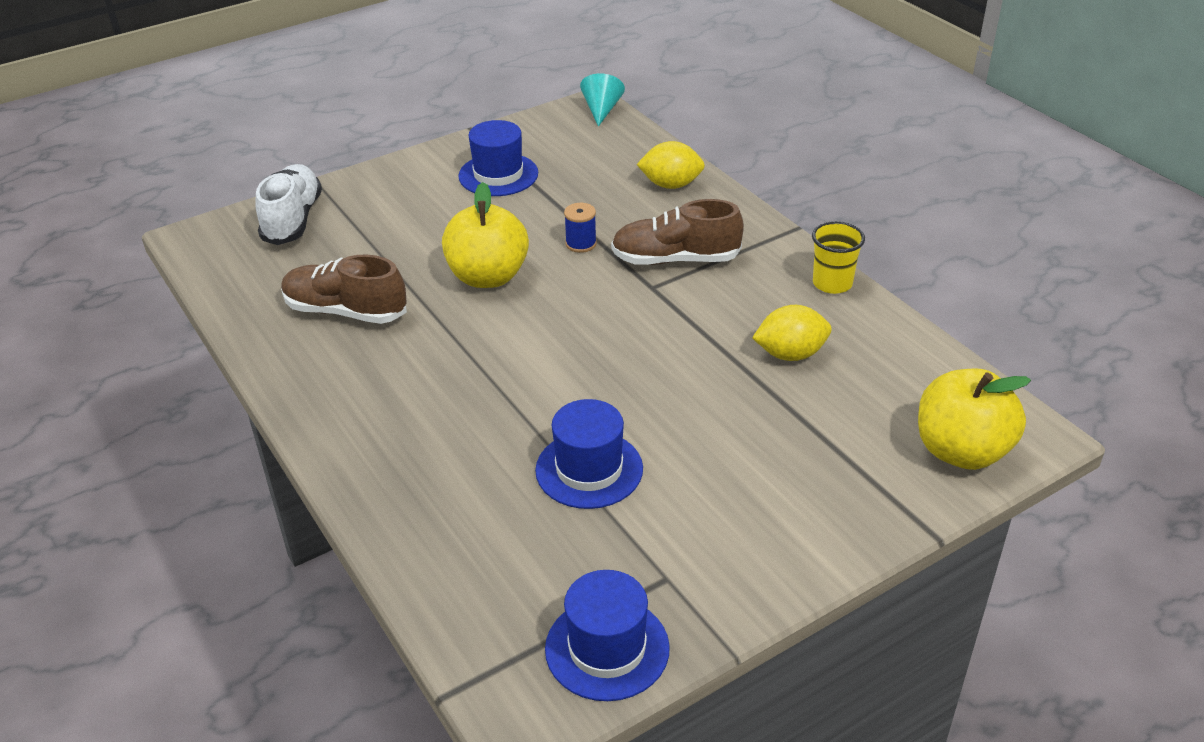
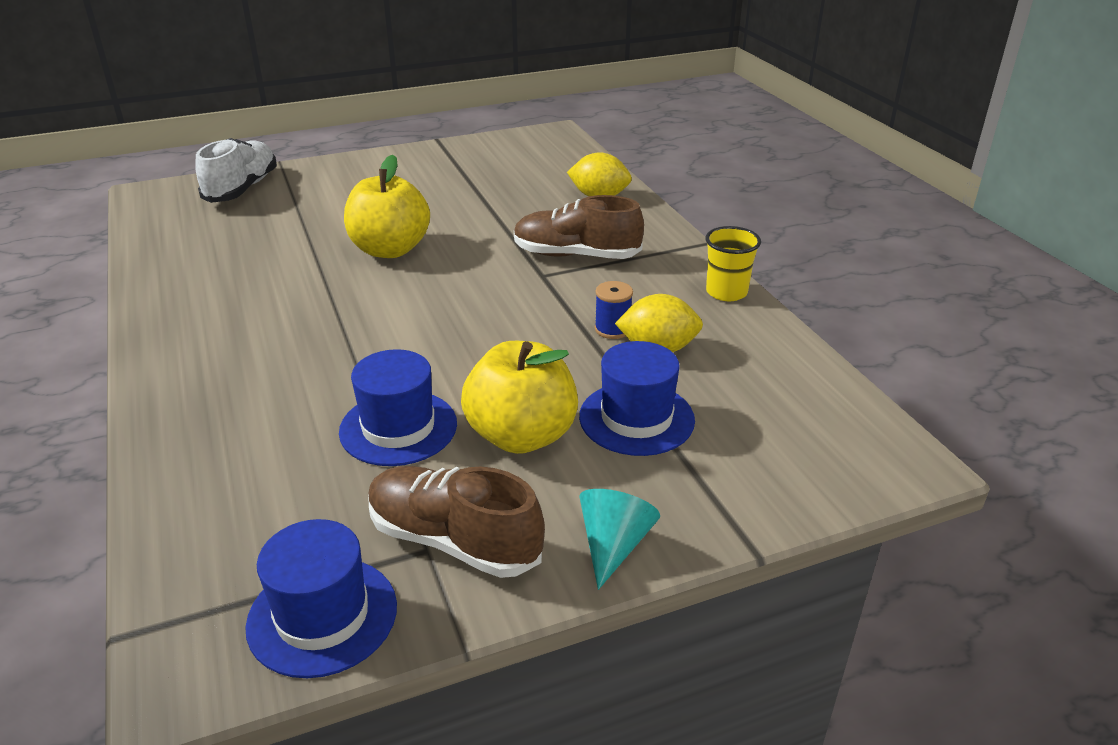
camera: 10 degrees right, 5 degrees down
brown shoe [281,255,407,324] -> brown shoe moved to [368,466,545,578]
blue hat [458,120,538,196] -> blue hat moved to [579,341,695,456]
blue spool [564,203,597,253] -> blue spool moved to [595,281,633,339]
turquoise cone [580,73,625,127] -> turquoise cone moved to [579,489,660,590]
yellow apple [918,369,1031,470] -> yellow apple moved to [461,341,578,454]

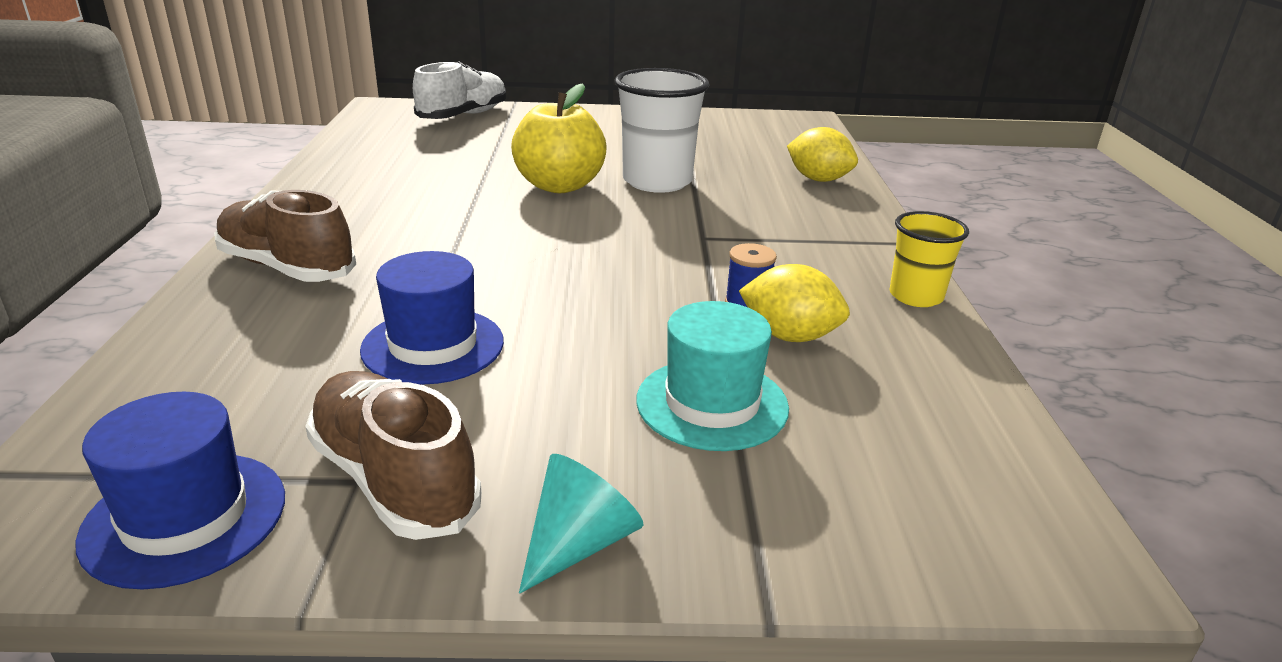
camera: 20 degrees right, 5 degrees down
yellow apple [461,341,578,454] -> none
brown shoe [514,195,644,259] -> brown shoe moved to [214,190,356,282]
blue hat [579,341,695,456] -> turquoise hat [636,301,789,451]
none -> white cup [615,68,709,193]

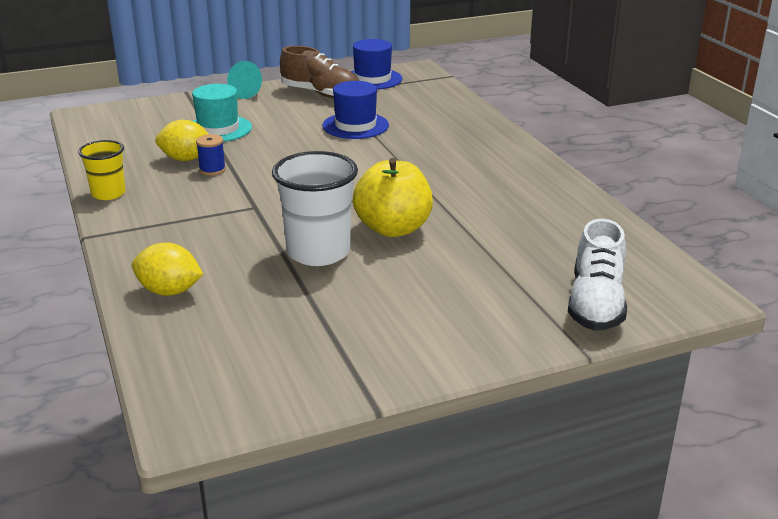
camera: 160 degrees right, 0 degrees up
brown shoe [214,190,356,282] -> none

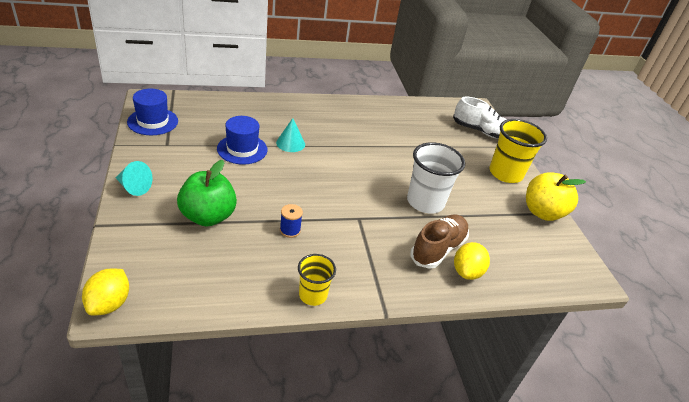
camera: 85 degrees left, 10 degrees up
yellow lemon [155,120,209,161] -> yellow lemon moved to [82,268,129,316]
turquoise hat [192,84,252,142] -> green apple [177,160,237,226]
brown shoe [280,46,359,98] -> brown shoe moved to [410,214,469,269]
yellow apple [353,158,433,237] -> yellow apple moved to [526,172,586,221]
none -> turquoise cone [276,118,305,152]
none -> yellow cup [489,119,547,183]

